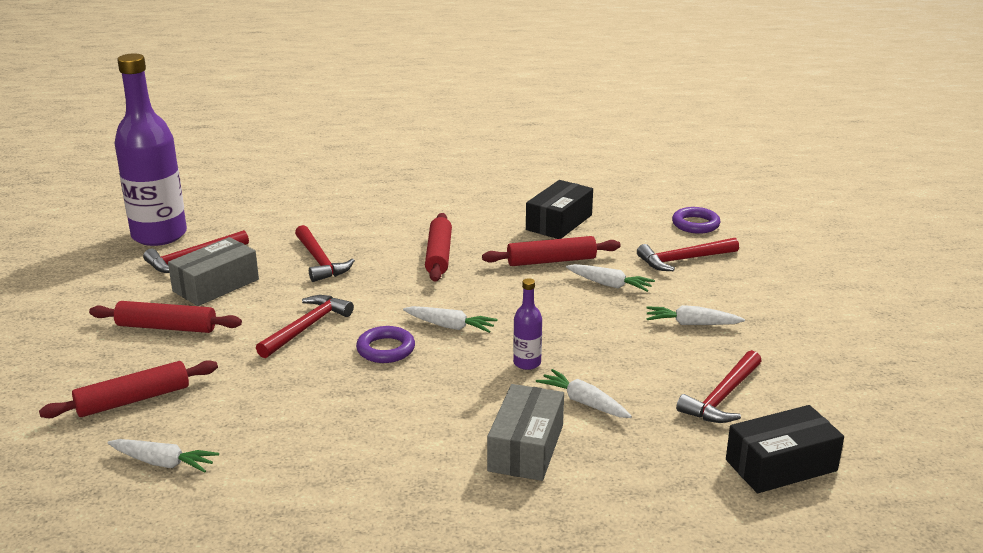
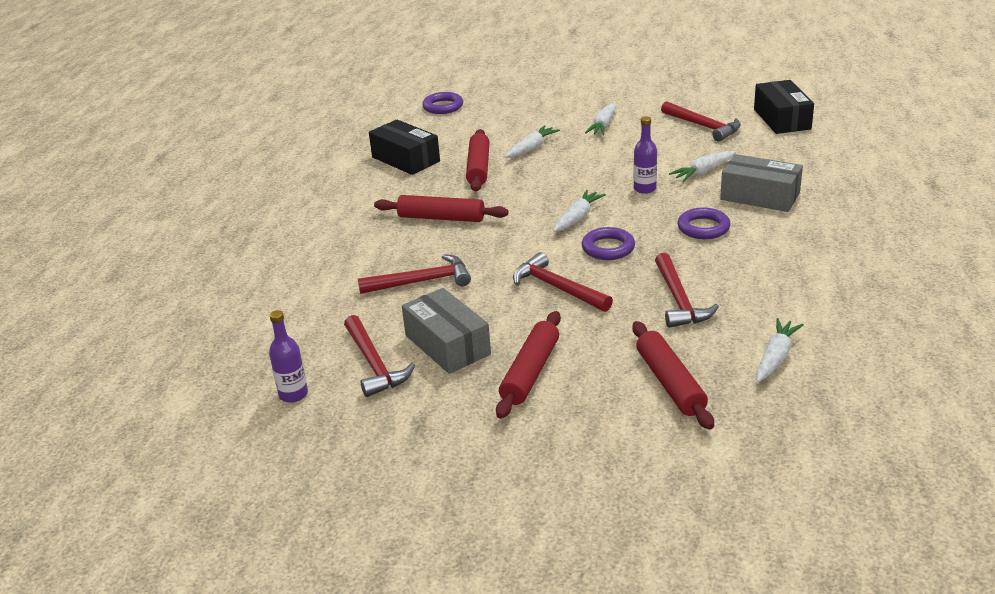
camera: 75 degrees left, 5 degrees up
purple bottle [114,54,187,246] -> purple bottle [269,310,308,403], size x0.42
red hammer [637,238,739,271] -> red hammer moved to [655,253,719,328]
none -> purple ring [677,207,731,239]

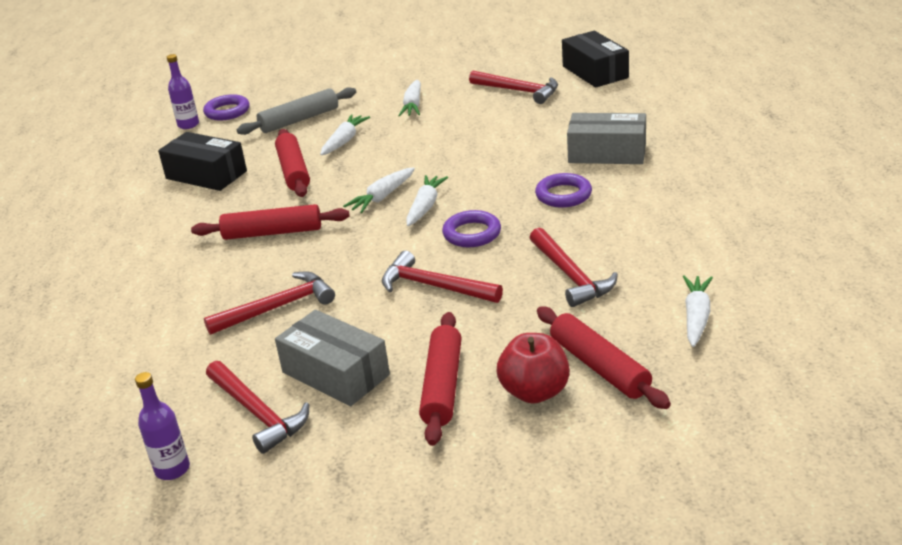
camera: 15 degrees left, 0 degrees up
purple bottle [633,117,657,194] -> purple bottle moved to [167,54,199,129]
white carrot [669,151,736,181] -> white carrot moved to [343,167,415,213]
none -> grey rolling pin [237,87,356,135]
none -> red apple [497,333,570,404]

